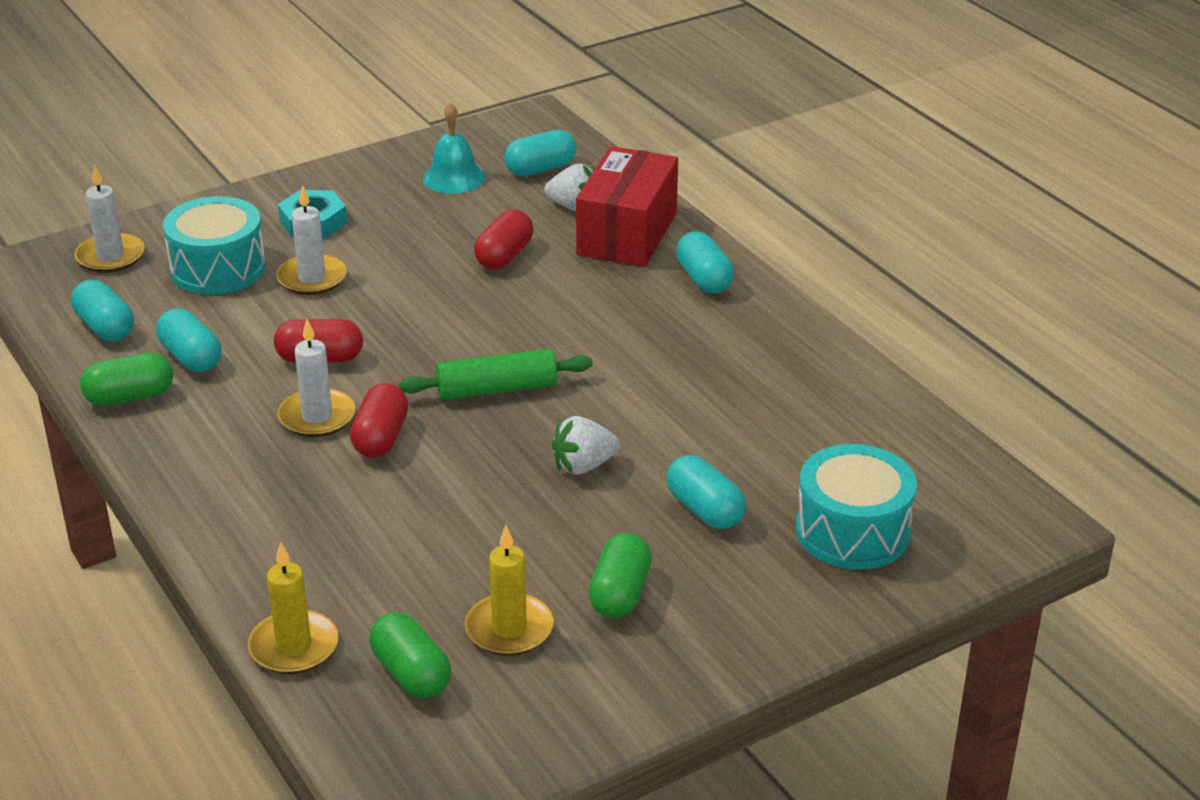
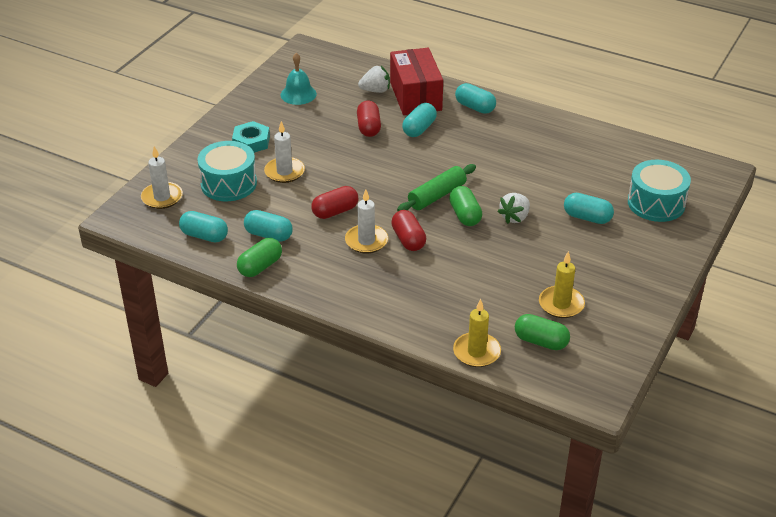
camera: 30 degrees left, 5 degrees up
turquoise capsule [504,130,576,176] -> turquoise capsule moved to [402,103,437,137]
green capsule [588,533,652,618] -> green capsule moved to [449,186,482,226]

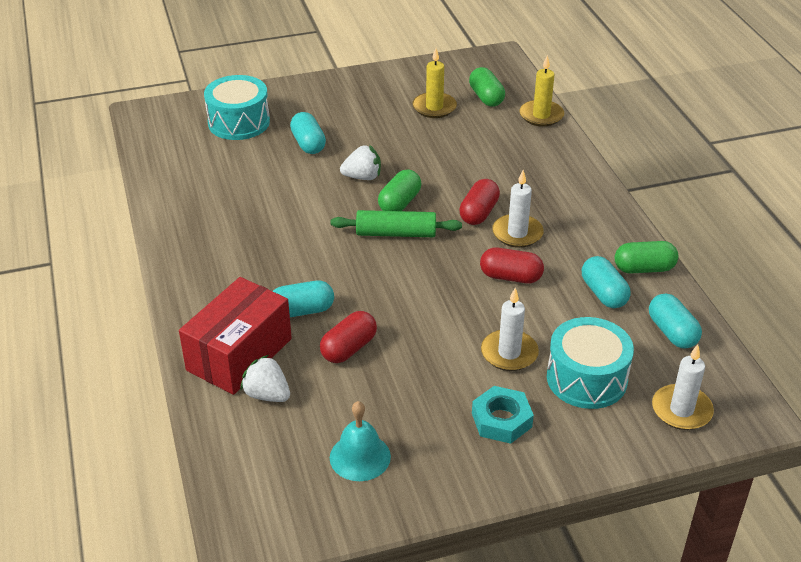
camera: 135 degrees left, 0 degrees up
turquoise capsule [455,83,496,114] -> none

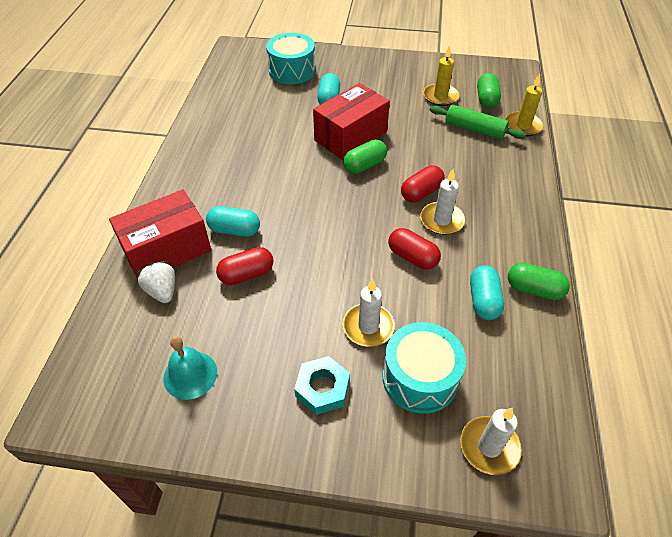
camera: 25 degrees right, 10 degrees up
green rolling pin [330,210,462,237] -> green rolling pin moved to [430,105,526,140]
white strawberry [340,145,381,180] -> red box [313,83,390,160]
turquoise capsule [649,293,702,349] -> none

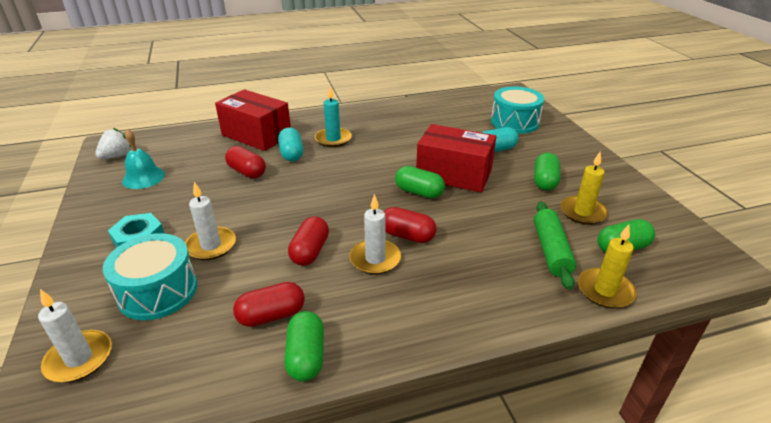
camera: 65 degrees right, 15 degrees down
white strawberry [136,261,175,303] -> white strawberry moved to [95,128,131,159]
turquoise capsule [470,265,504,320] -> red capsule [233,282,305,327]
none -> turquoise candle [315,87,352,147]
none -> green capsule [534,153,561,191]

